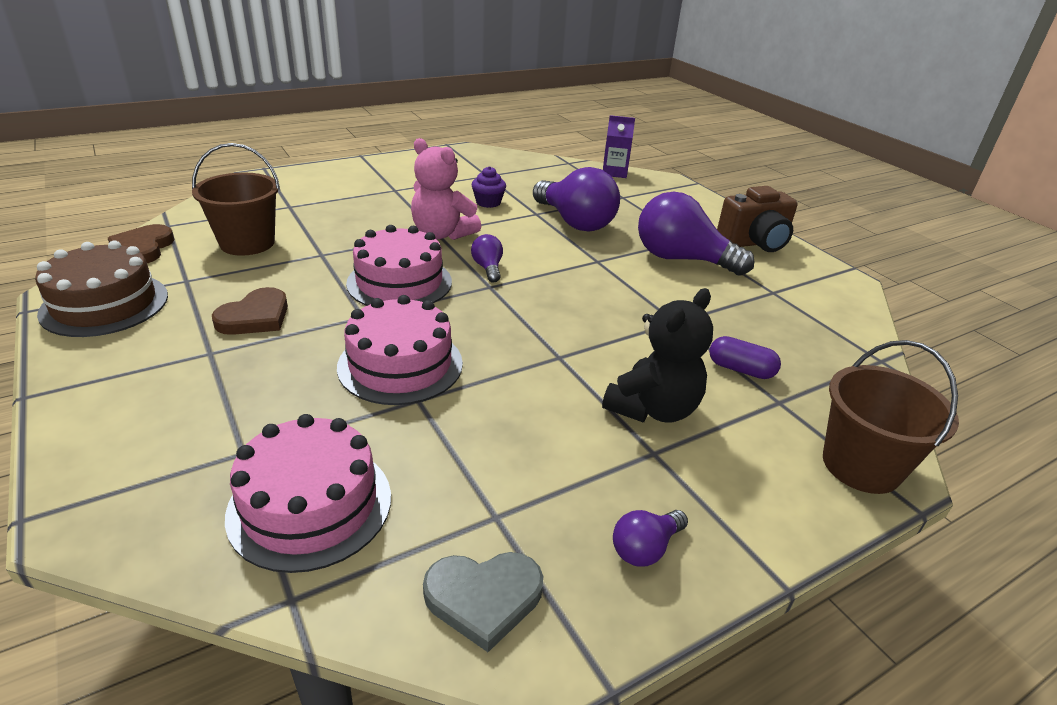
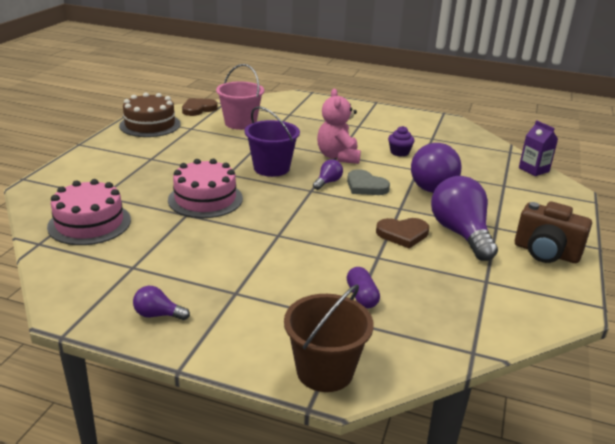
camera: 50 degrees right, 5 degrees down
brown bucket [192,143,280,256] -> pink bucket [216,64,264,130]
brown heart [212,287,288,335] -> brown heart moved to [376,218,429,248]
pink cake [346,225,452,306] -> purple bucket [245,106,300,177]
grey heart [423,552,543,652] -> grey heart moved to [347,169,390,195]
black teddy bear [602,288,713,423] -> none

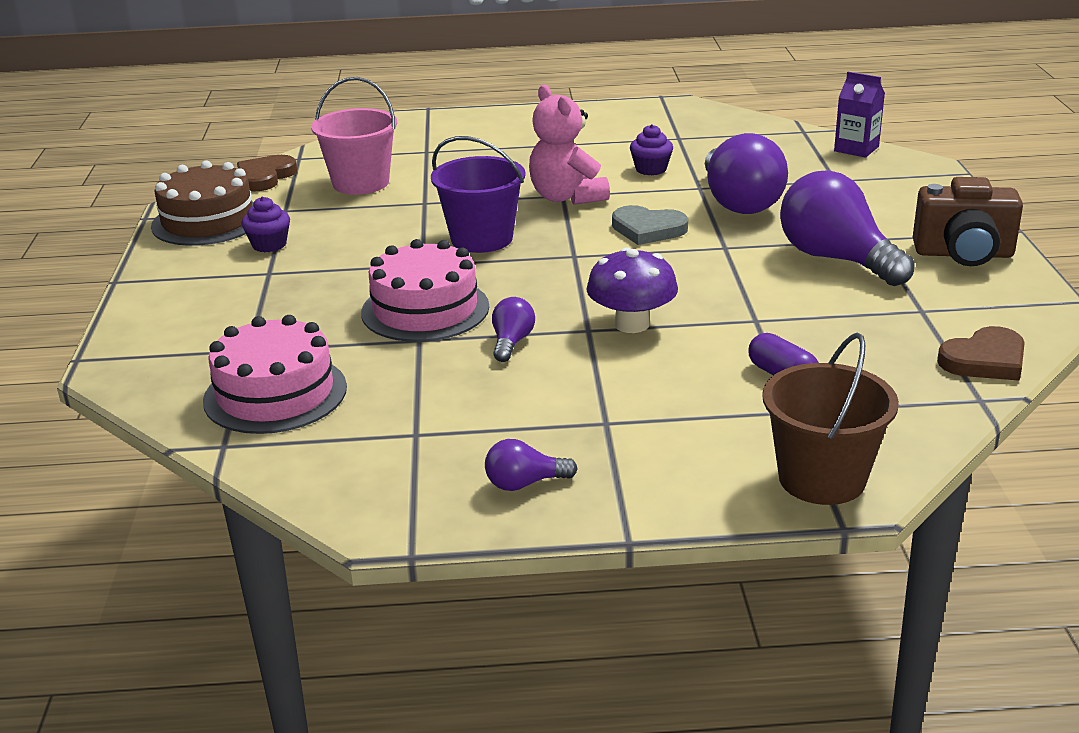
camera: 20 degrees left, 0 degrees up
purple light bulb [313,159,343,190] -> purple light bulb moved to [492,297,535,362]
brown heart [376,218,429,248] -> brown heart moved to [937,326,1025,381]
none -> purple cupcake [242,197,290,252]
none -> purple mushroom [587,247,678,333]

